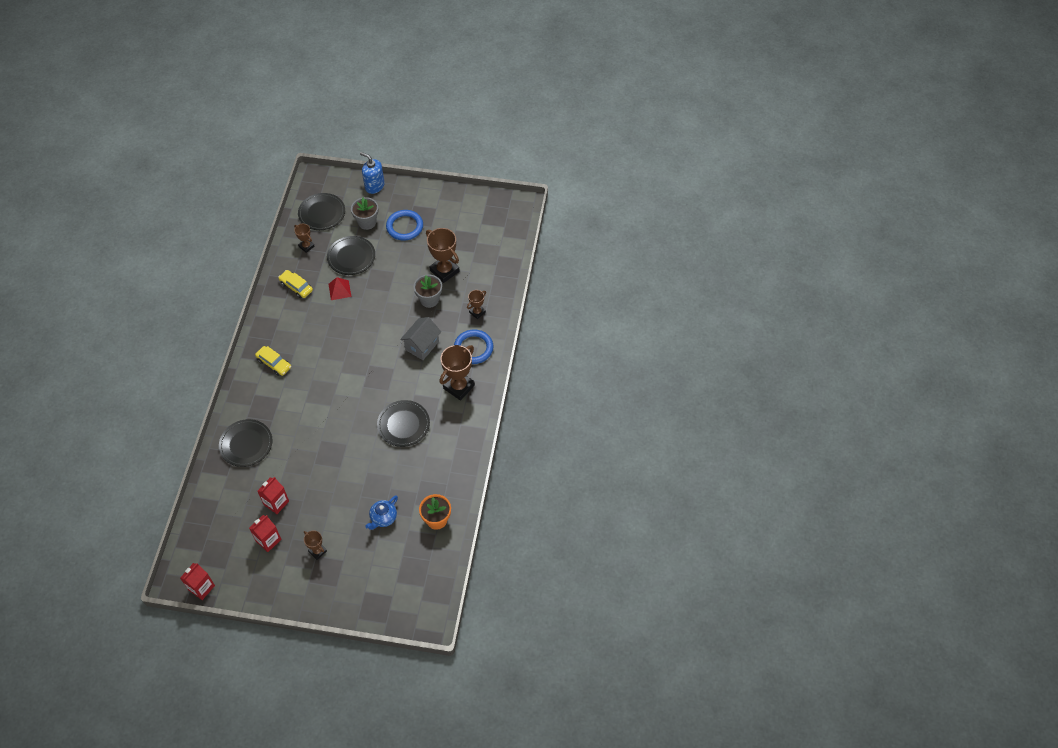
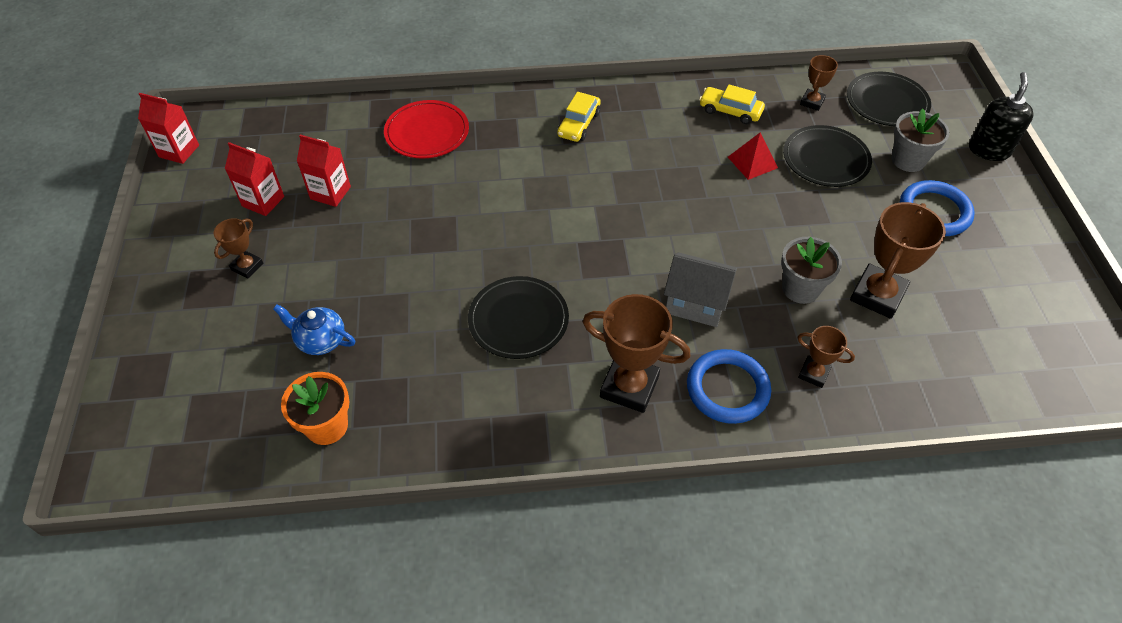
camera: 75 degrees right, 5 degrees down
black plate [219,419,272,467] -> red plate [384,100,469,159]
yellow car [278,270,313,298] -> yellow car turned 90 degrees counterclockwise [699,84,765,124]
blue soap dispenser [360,152,385,194] -> black soap dispenser [969,72,1034,161]

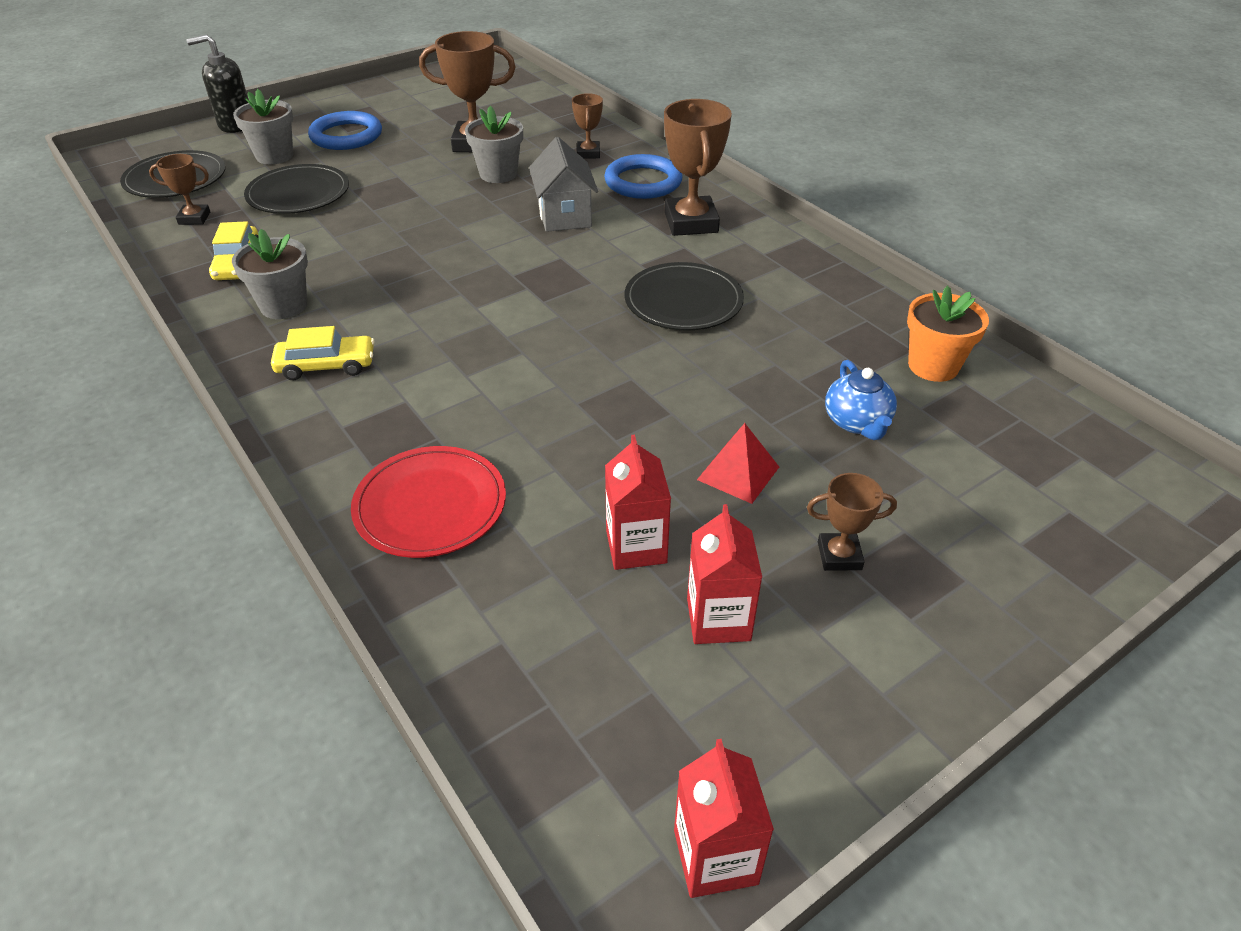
camera: 120 degrees left, 10 degrees down
red pyramid [728,133,778,180] -> red pyramid moved to [697,423,779,504]
none -> grey flower pot [232,229,308,319]

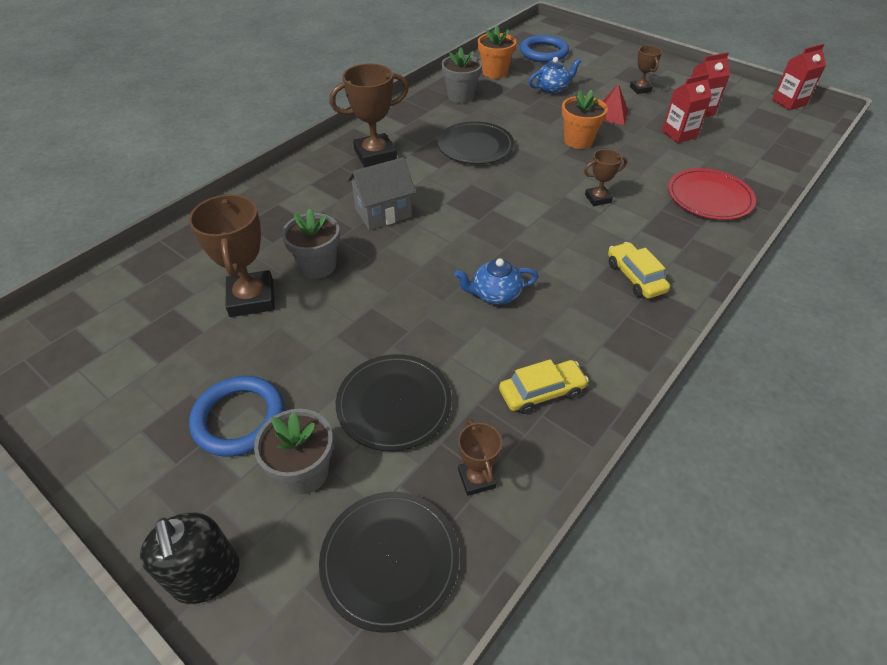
camera: 105 degrees left, 5 degrees up
grey flower pot [232,229,308,319] -> grey flower pot moved to [441,47,482,103]
brown trophy [572,93,603,159] -> brown trophy moved to [584,149,627,206]
blue ring [604,154,683,199] -> blue ring moved to [520,35,569,62]
none -> blue teapot [455,258,538,305]
none -> orange flower pot [562,89,608,149]

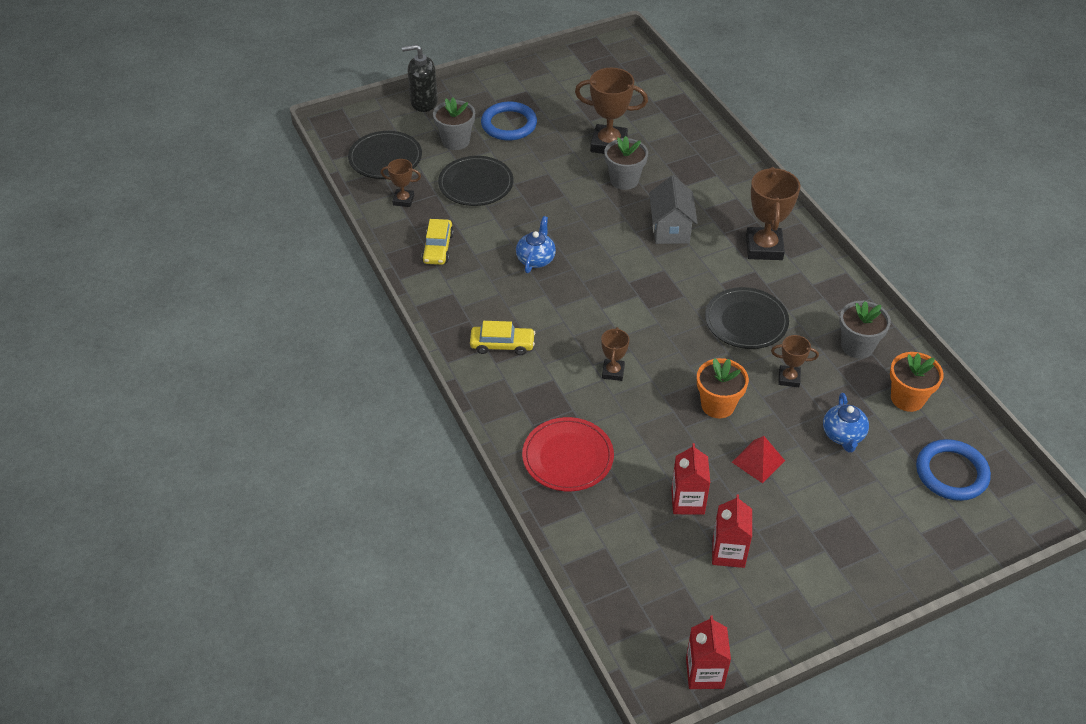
camera: 115 degrees right, 0 degrees up
brown trophy [630,45,662,94] -> brown trophy moved to [771,335,819,387]

